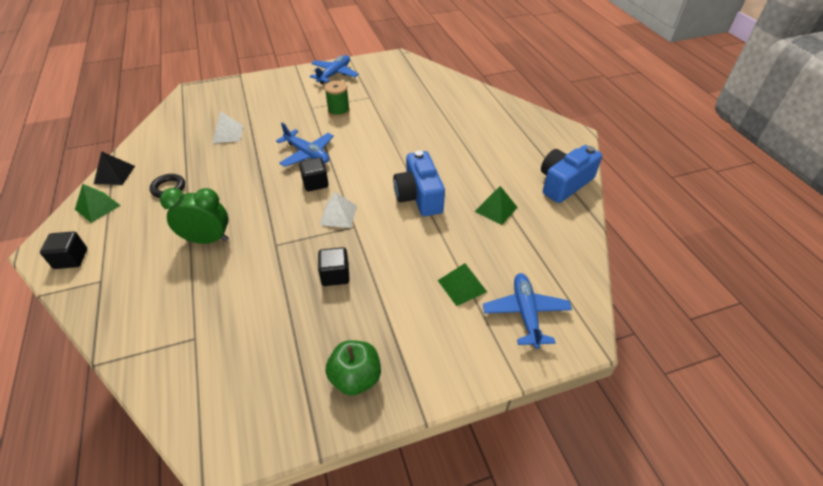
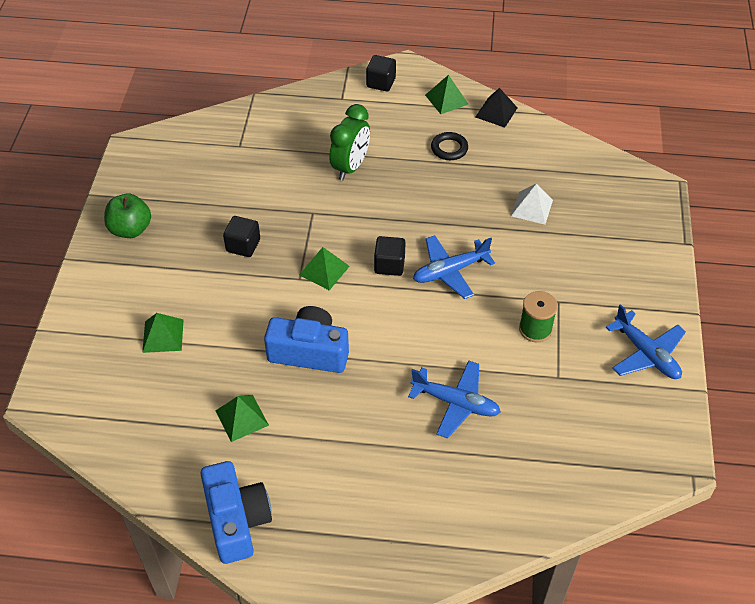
camera: 115 degrees right, 5 degrees up
white pyramid [319,192,357,228] -> green pyramid [299,247,350,291]
blue plane [483,273,572,349] -> blue plane moved to [408,360,501,439]

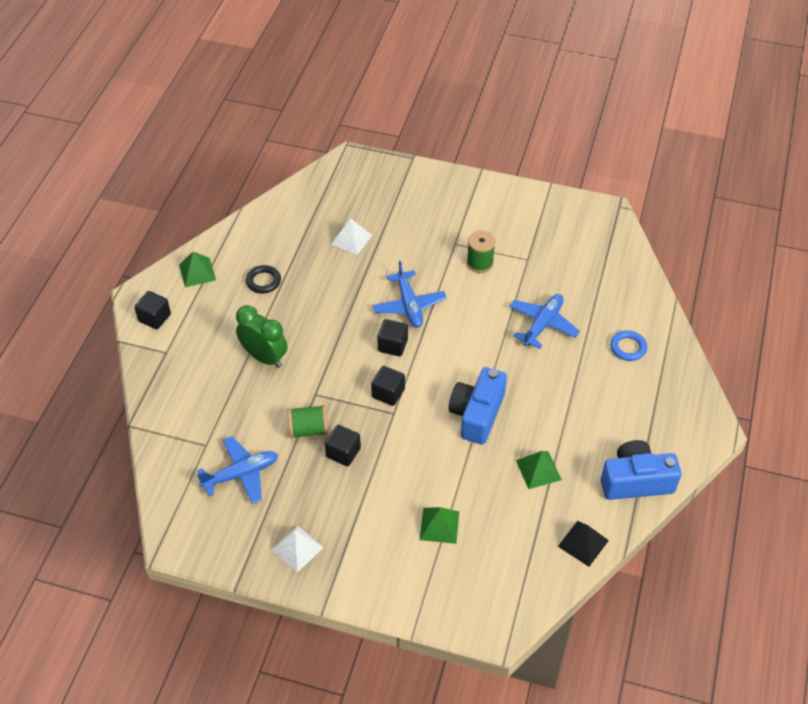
camera: 80 degrees left, 0 degrees up
green apple [104,194,151,238] -> white pyramid [272,526,324,573]
green pyramid [299,247,350,291] -> black cube [371,366,405,406]
black pyramid [475,88,517,128] -> black pyramid moved to [558,521,609,567]
blue plane [605,304,686,379] -> blue plane moved to [197,436,278,504]
none -> green spool [288,405,328,438]
none -> blue ring [610,330,647,361]

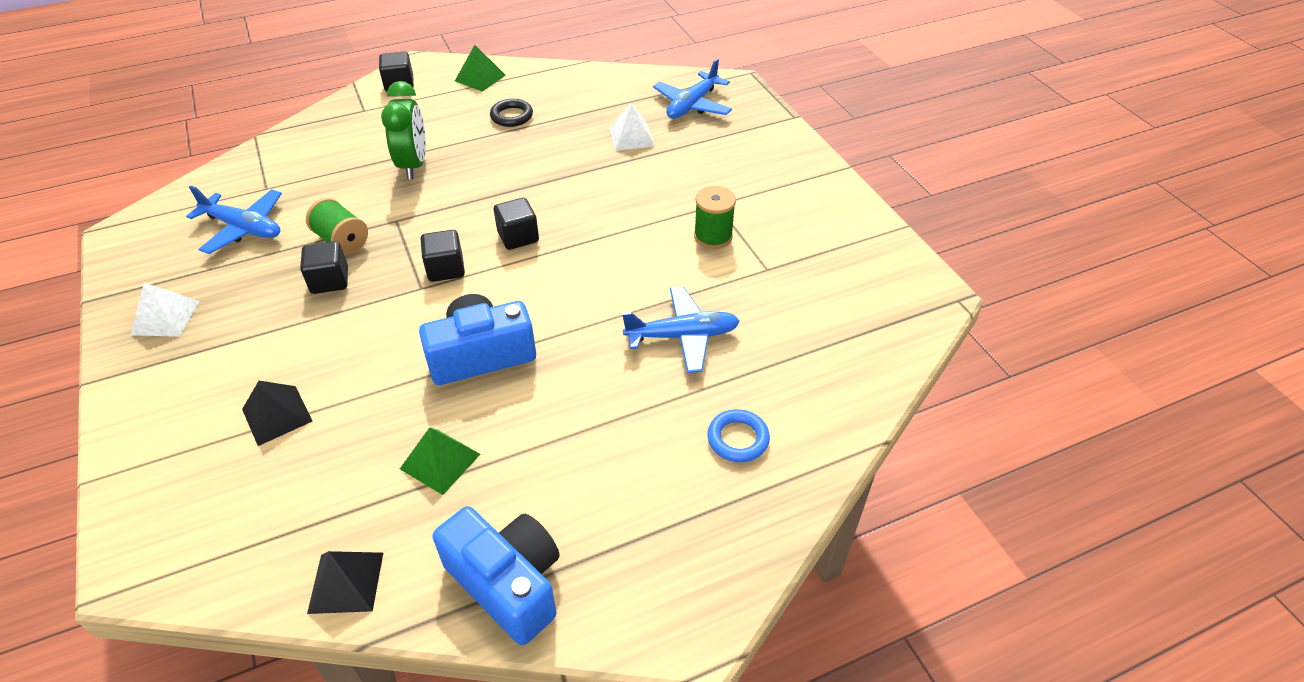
camera: 50 degrees right, 5 degrees down
blue plane [373,261,447,328] -> blue plane moved to [653,58,732,119]
green pyramid [420,507,459,544] -> black pyramid [242,381,313,446]

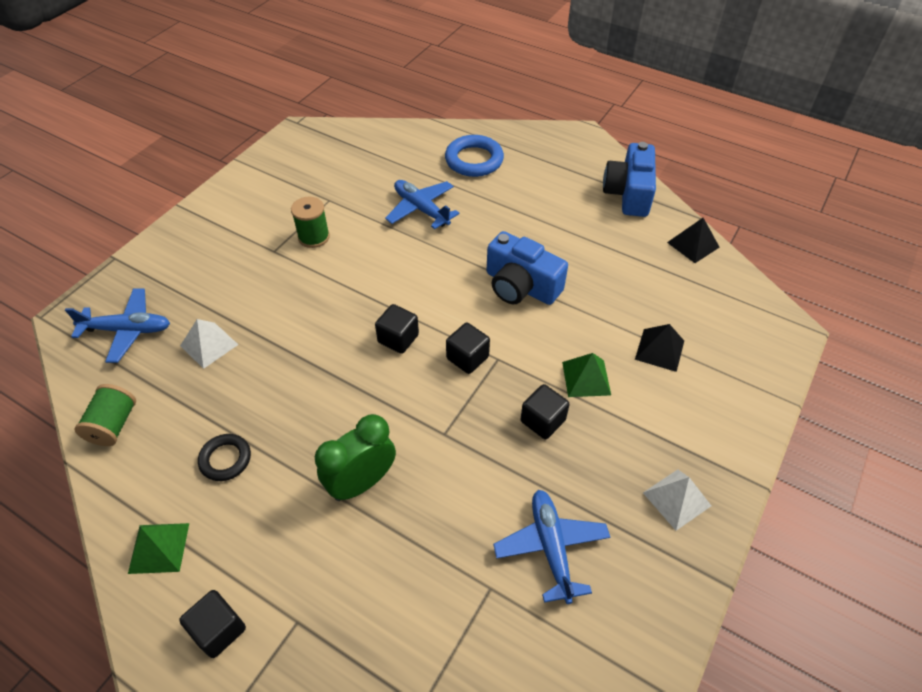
camera: 125 degrees left, 5 degrees up
green spool [306,198,368,255] -> green spool moved to [75,384,136,446]
green pyramid [400,427,480,495] -> green pyramid moved to [562,353,611,397]
blue ring [707,409,770,462] -> blue ring [445,135,504,177], size x1.60

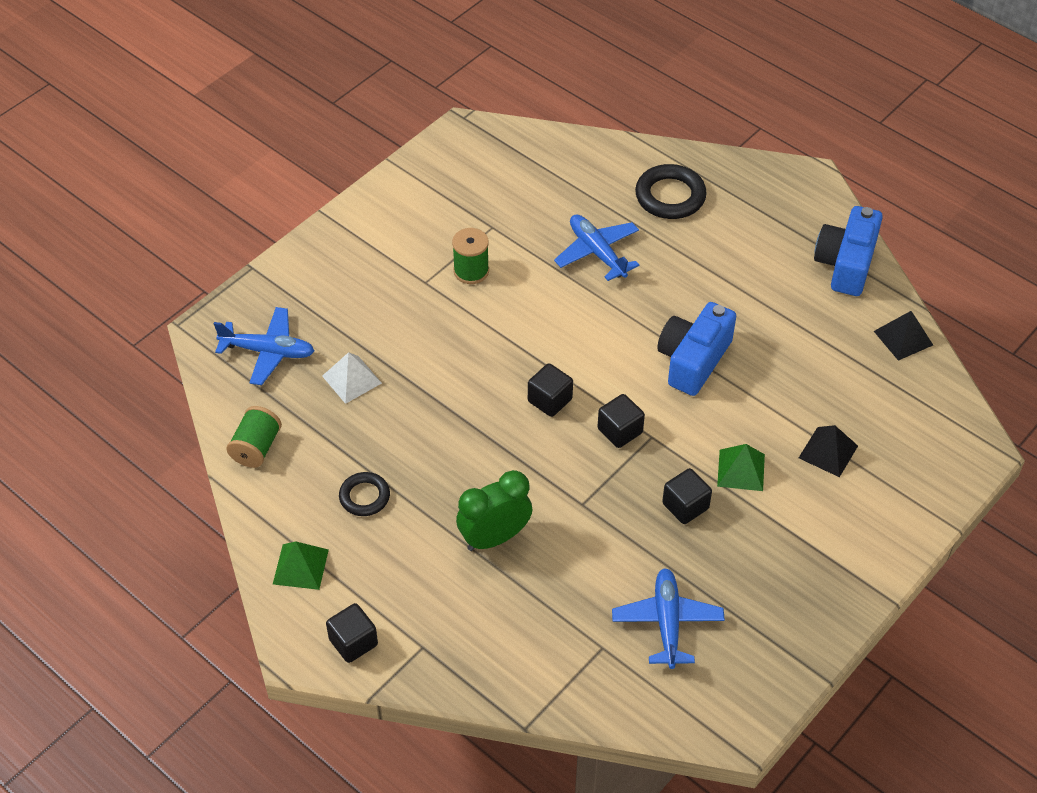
camera: 10 degrees right, 0 degrees up
blue ring [445,135,504,177] -> black ring [635,164,707,219]
blue camera [487,231,568,305] -> blue camera turned 75 degrees clockwise [657,302,736,396]
white pyramid [643,470,711,531] -> none

